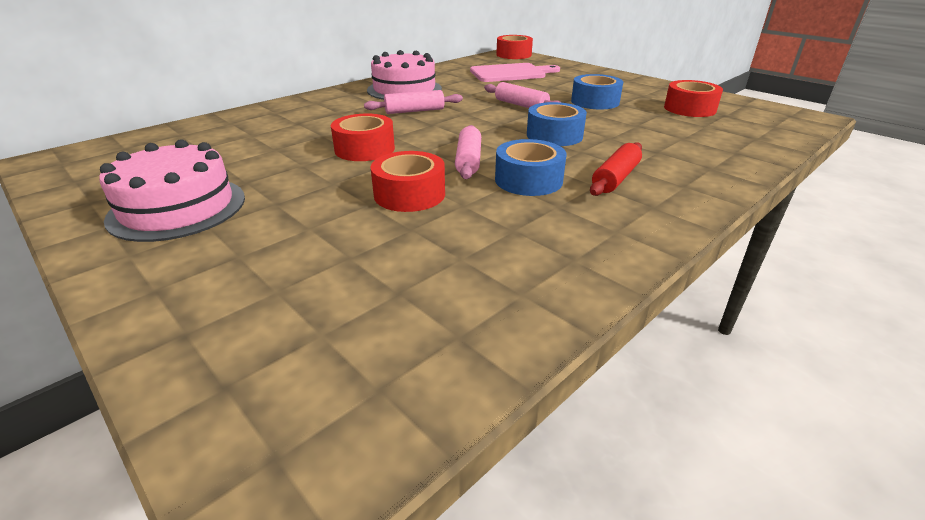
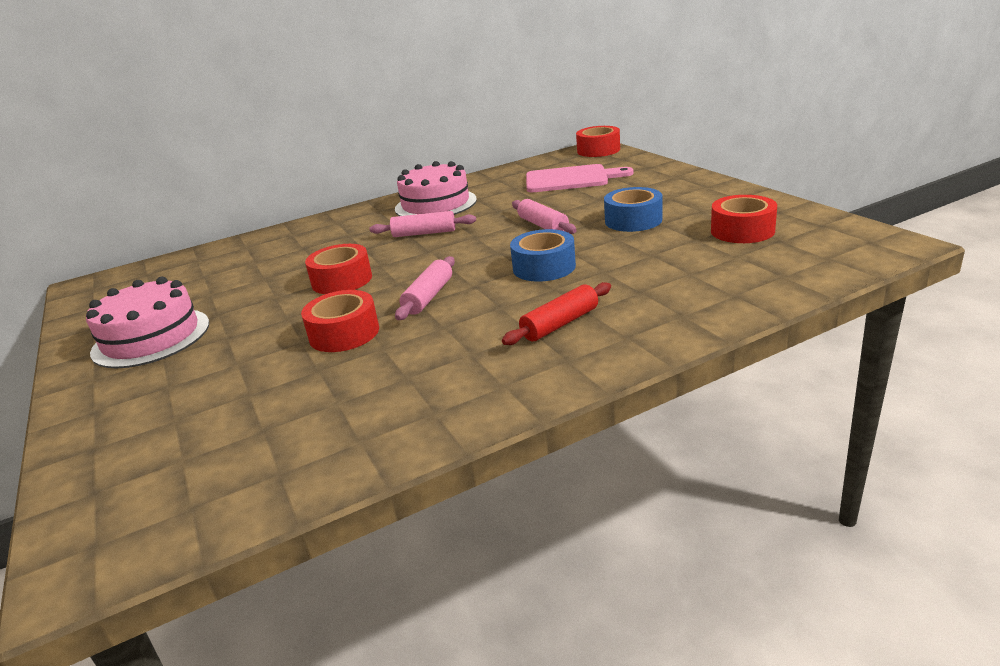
camera: 20 degrees right, 5 degrees down
blue tape [495,139,566,196] -> none

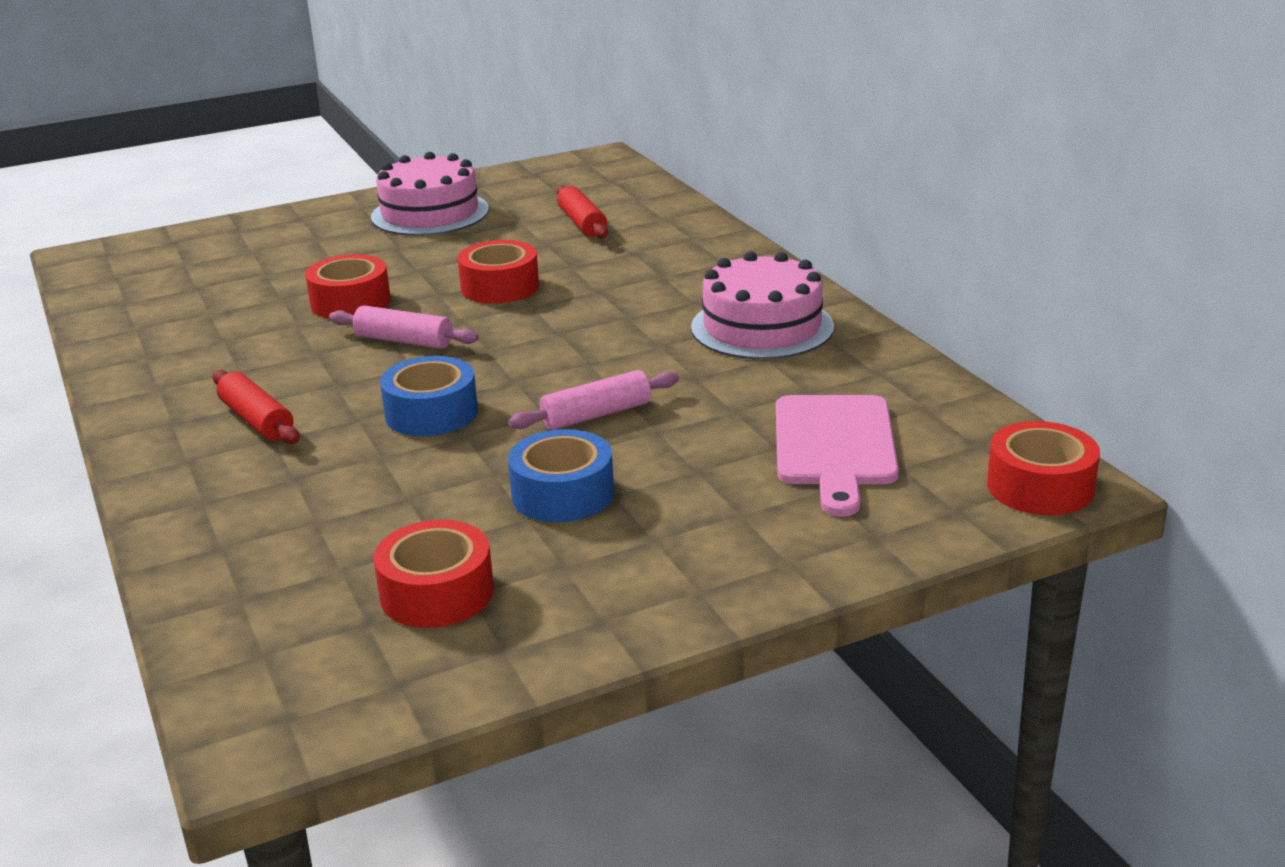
camera: 90 degrees right, 0 degrees up
pink rolling pin [369,211,476,237] -> none
none -> red rolling pin [557,185,608,239]

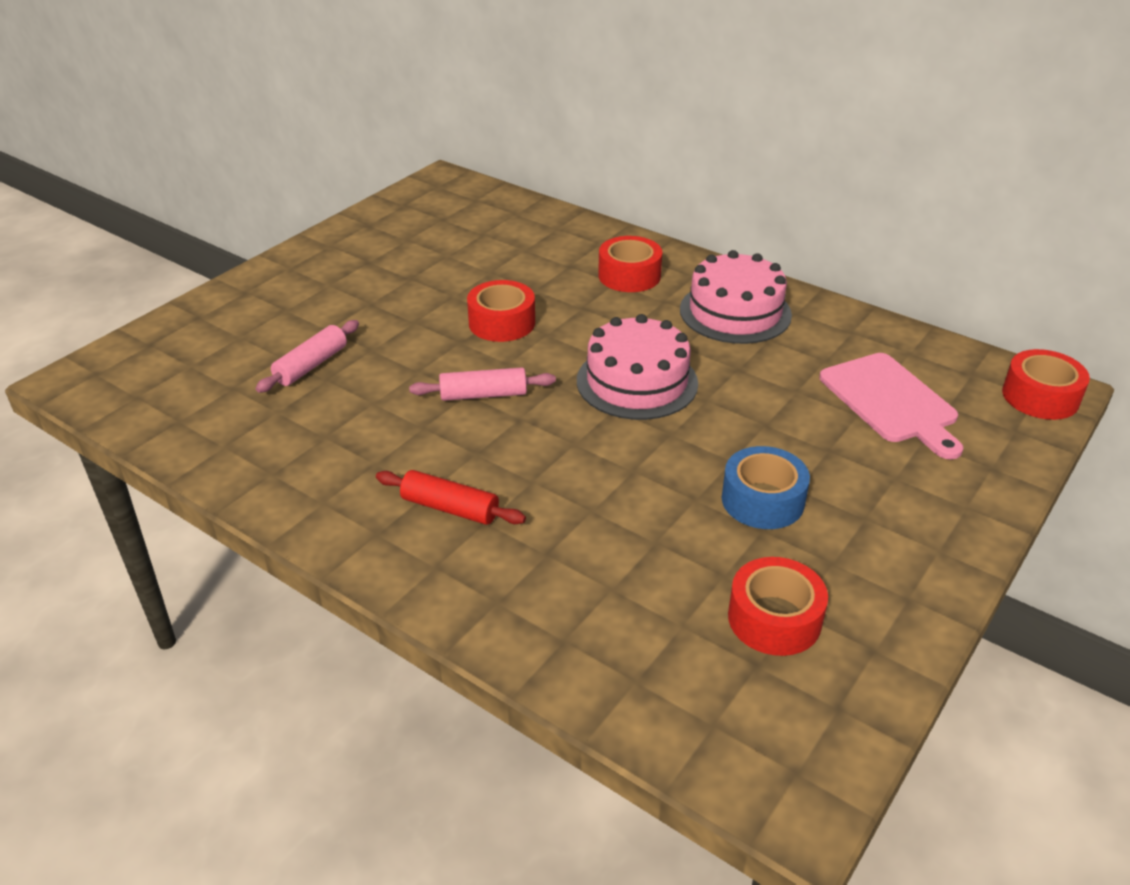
camera: 30 degrees left, 10 degrees up
red tape [305,254,391,319] -> red tape moved to [598,236,662,292]
pink cake [371,152,489,236] -> pink cake moved to [577,314,698,420]
blue tape [380,356,478,436] -> none
pink rolling pin [508,370,679,430] -> pink rolling pin moved to [255,320,359,393]
red rolling pin [557,185,608,239] -> none

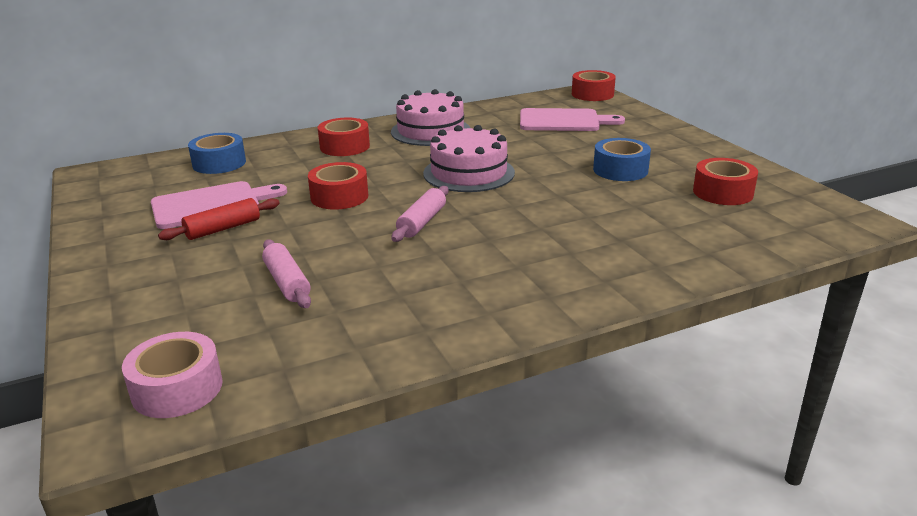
camera: 60 degrees left, 10 degrees down
red rolling pin [376,470,526,525] -> red rolling pin moved to [158,198,280,240]
none -> pink tape [122,332,223,418]
none -> pink cutting board [151,181,287,229]
none -> blue tape [188,133,246,174]

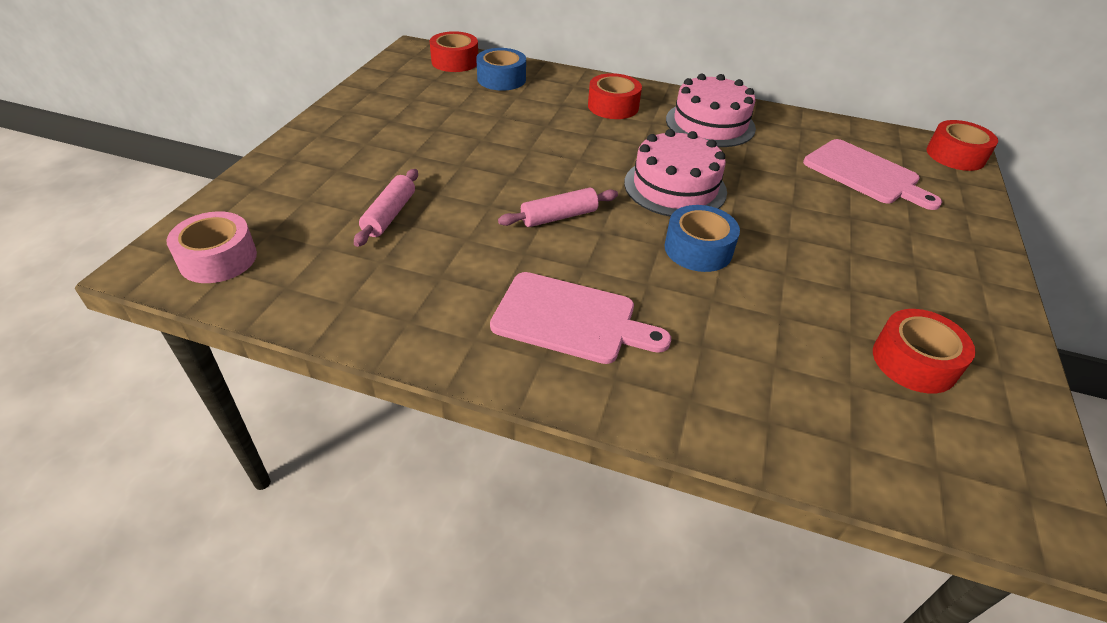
camera: 40 degrees right, 15 degrees up
pink cutting board [151,181,287,229] -> pink cutting board moved to [490,272,671,364]
red rolling pin [158,198,280,240] -> none
red tape [308,162,368,210] -> red tape moved to [430,31,478,72]
blue tape [593,138,651,181] -> blue tape moved to [665,205,740,272]

